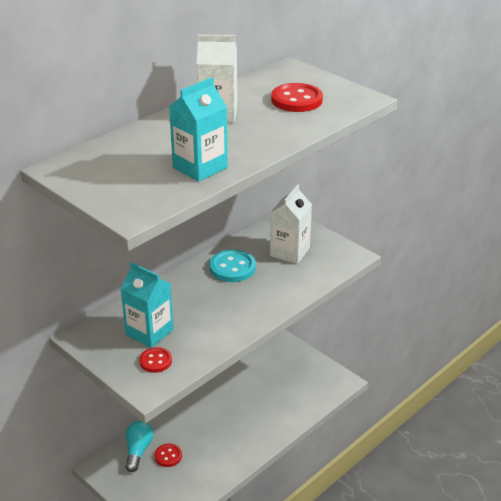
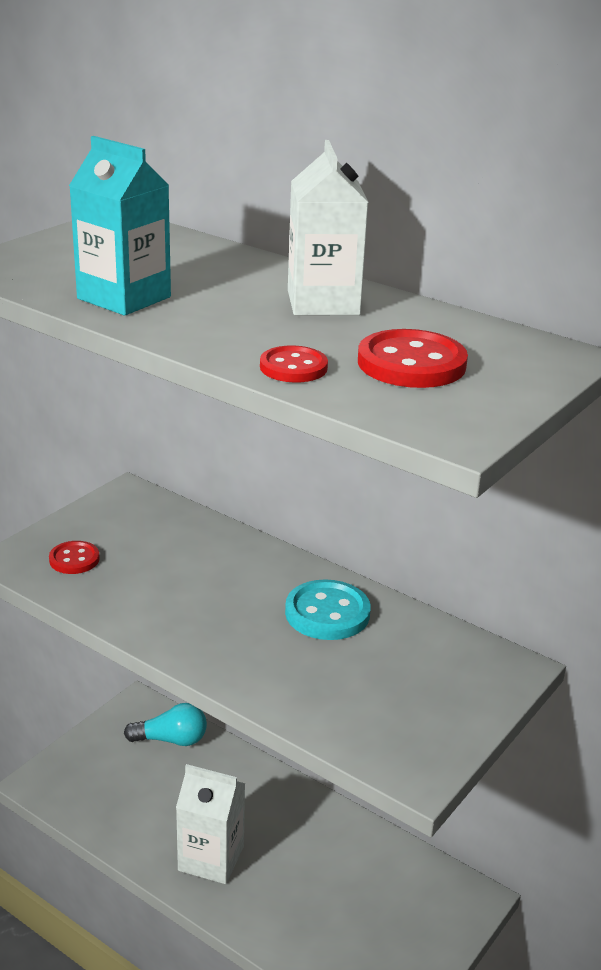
camera: 80 degrees right, 5 degrees down
turquoise carton [120,262,174,348] -> none
red button [154,444,182,467] -> red button moved to [260,346,328,382]
white carton [270,185,312,264] -> white carton moved to [176,764,245,884]

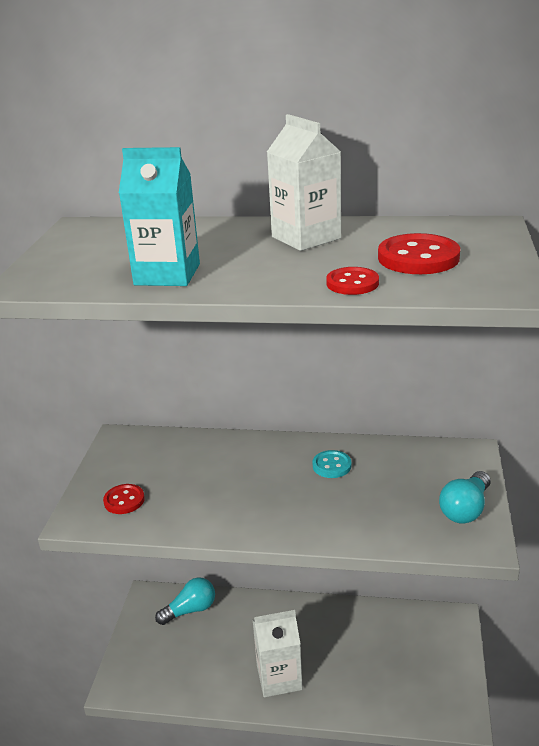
camera: 25 degrees left, 0 degrees up
turquoise button [285,580,371,640] -> turquoise button [313,450,351,478], size x0.61
none -> turquoise light bulb [439,471,491,524]

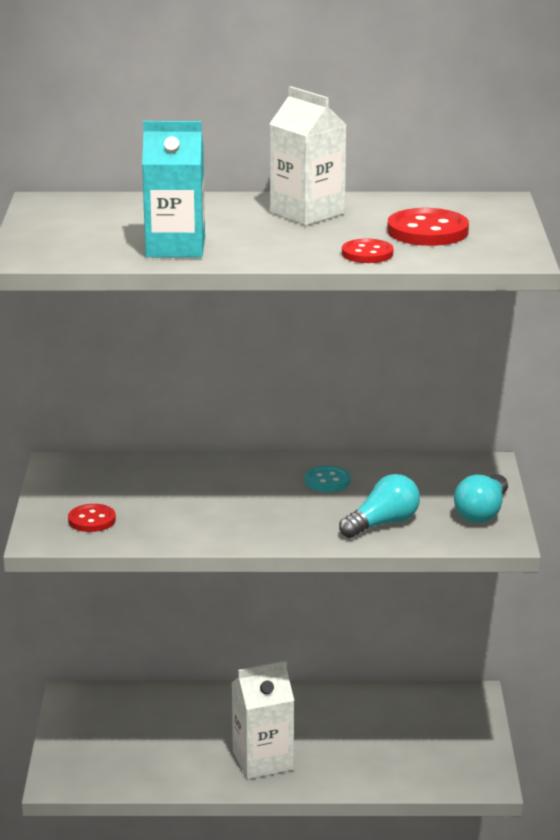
camera: 10 degrees left, 5 degrees down
turquoise light bulb [155,577,215,625] -> turquoise light bulb moved to [339,474,420,538]

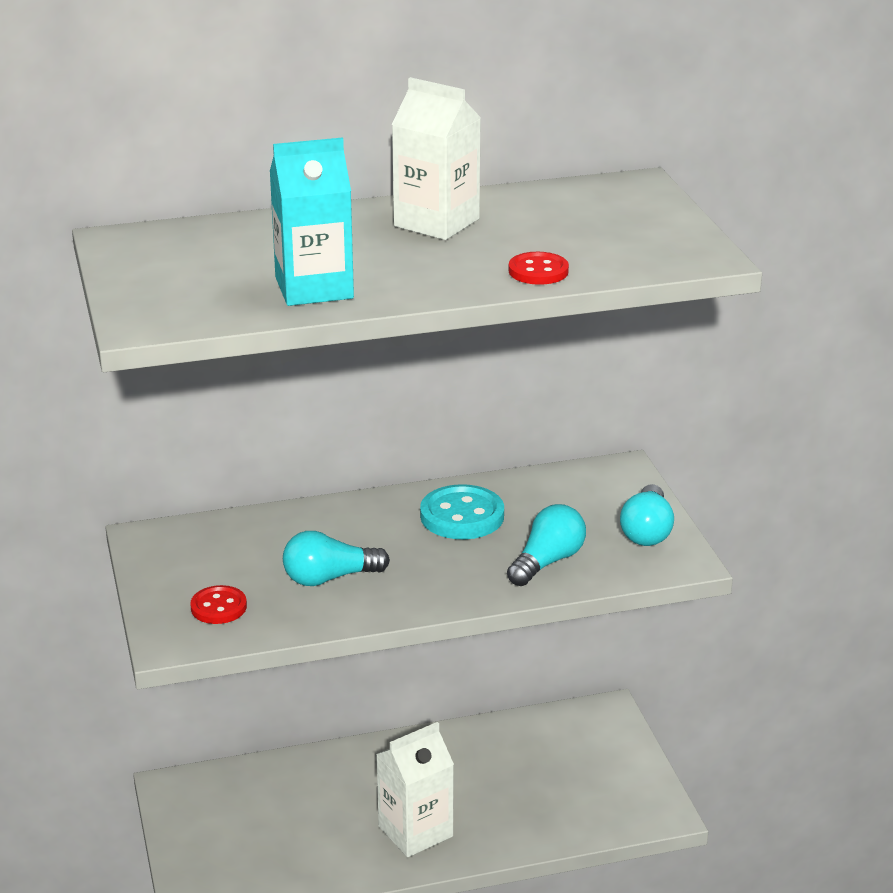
camera: 15 degrees left, 5 degrees up
turquoise button [305,466,350,492] -> turquoise button [420,484,504,539], size x1.63
red button [387,208,469,246] -> none
none -> turquoise light bulb [283,531,390,586]

